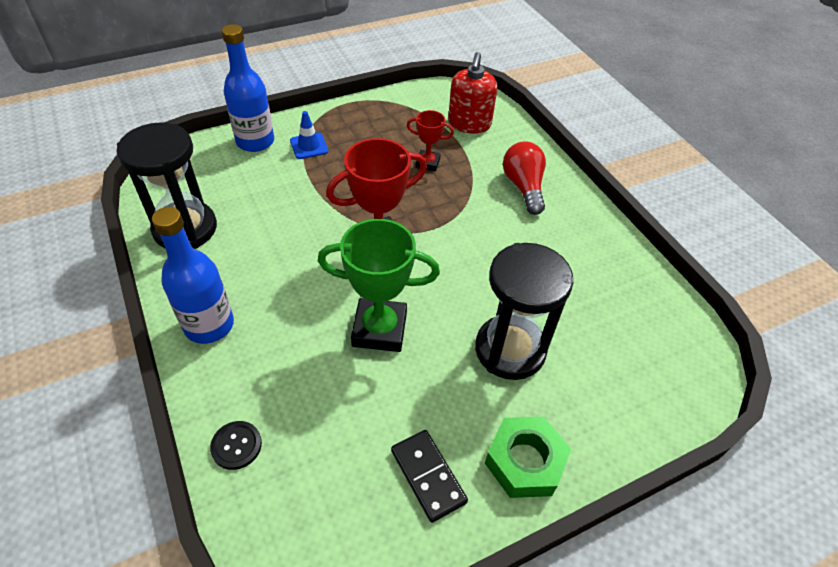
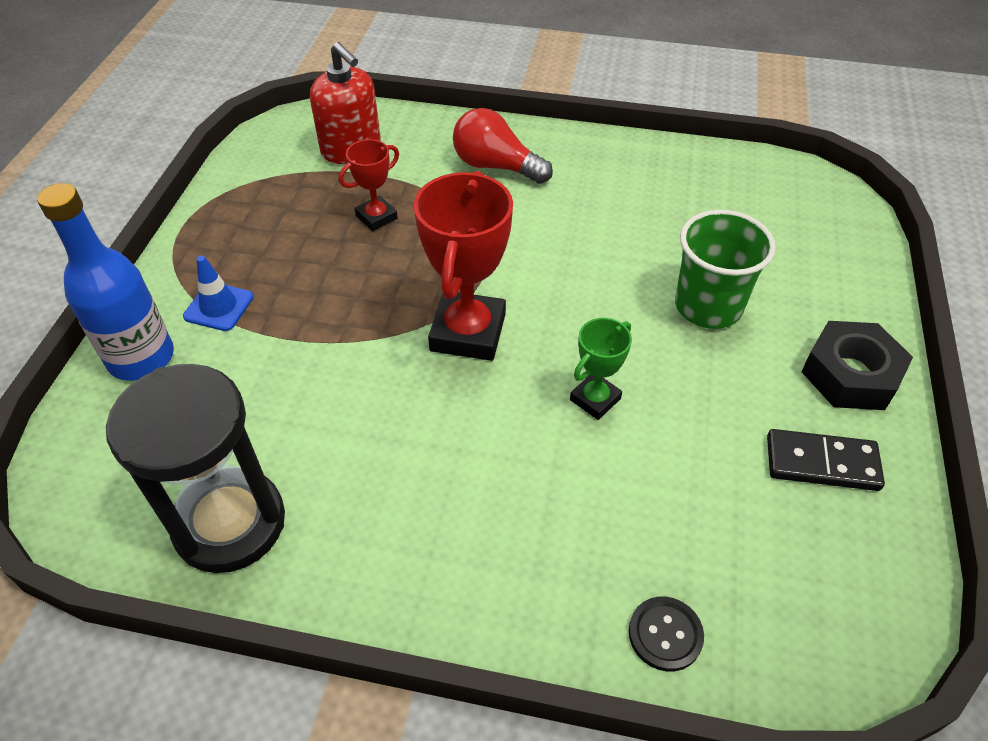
camera: 50 degrees left, 0 degrees up
blue bottle [152,207,234,344] -> none
green trophy [318,219,440,352] -> green trophy [570,318,632,420], size x0.54
black hourglass [475,243,574,380] -> green cup [675,210,776,329]
green nut [485,417,571,498] -> black nut [801,321,913,410]

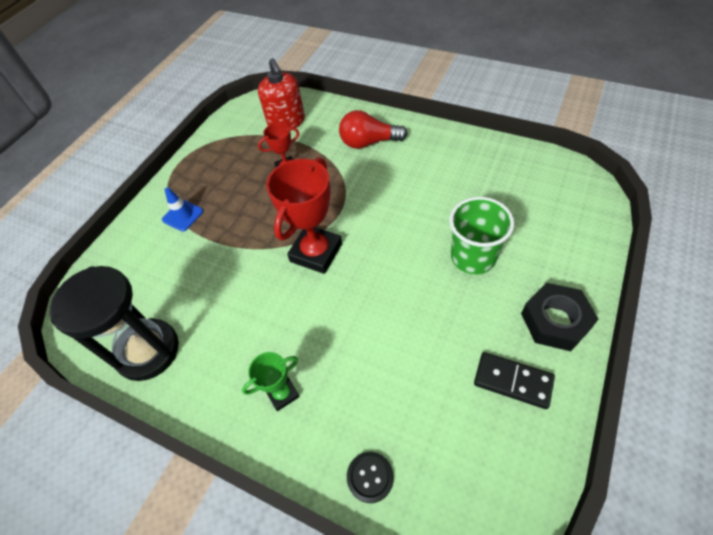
camera: 20 degrees right, 5 degrees up
blue bottle [37,183,174,381] -> none
red light bulb [453,108,553,184] -> red light bulb turned 45 degrees counterclockwise [339,110,407,149]
green trophy [570,318,632,420] -> green trophy moved to [242,352,300,411]

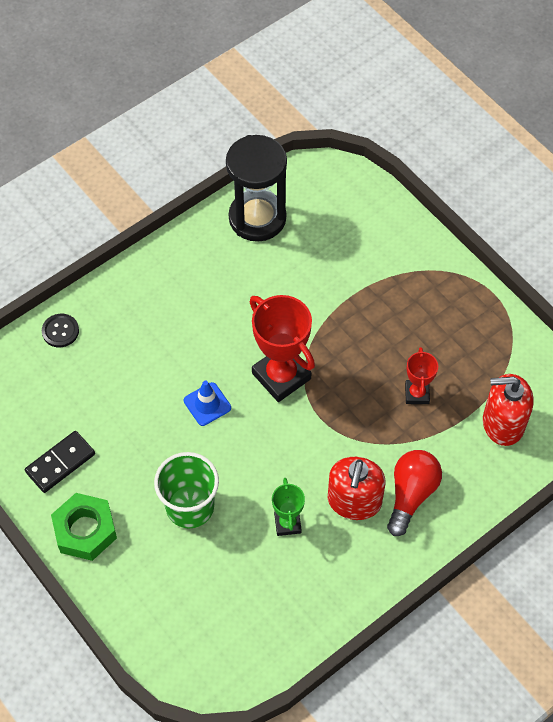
camera: 110 degrees right, 5 degrees up
blue traffic cone [162,187,203,232] -> blue traffic cone moved to [184,381,231,426]
green trophy [242,352,300,411] -> green trophy moved to [272,478,305,536]
black nut [521,283,599,351] -> green nut [51,493,117,561]
none -> red soap dispenser [328,457,386,520]

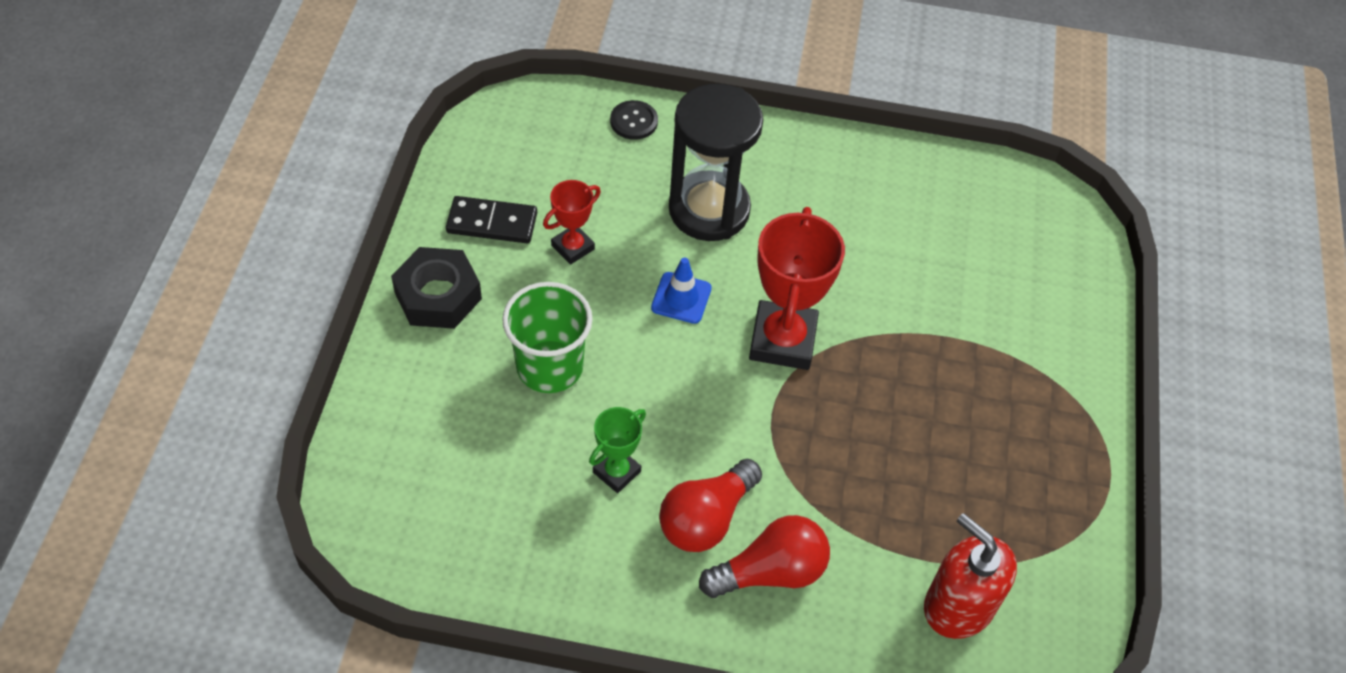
camera: 45 degrees right, 5 degrees down
green nut [51,493,117,561] -> black nut [391,247,482,329]
black hourglass [226,135,287,242] -> black hourglass moved to [669,83,763,241]
red soap dispenser [328,457,386,520] -> red light bulb [659,459,762,552]
red trophy [405,347,438,404] -> red trophy moved to [543,180,601,265]

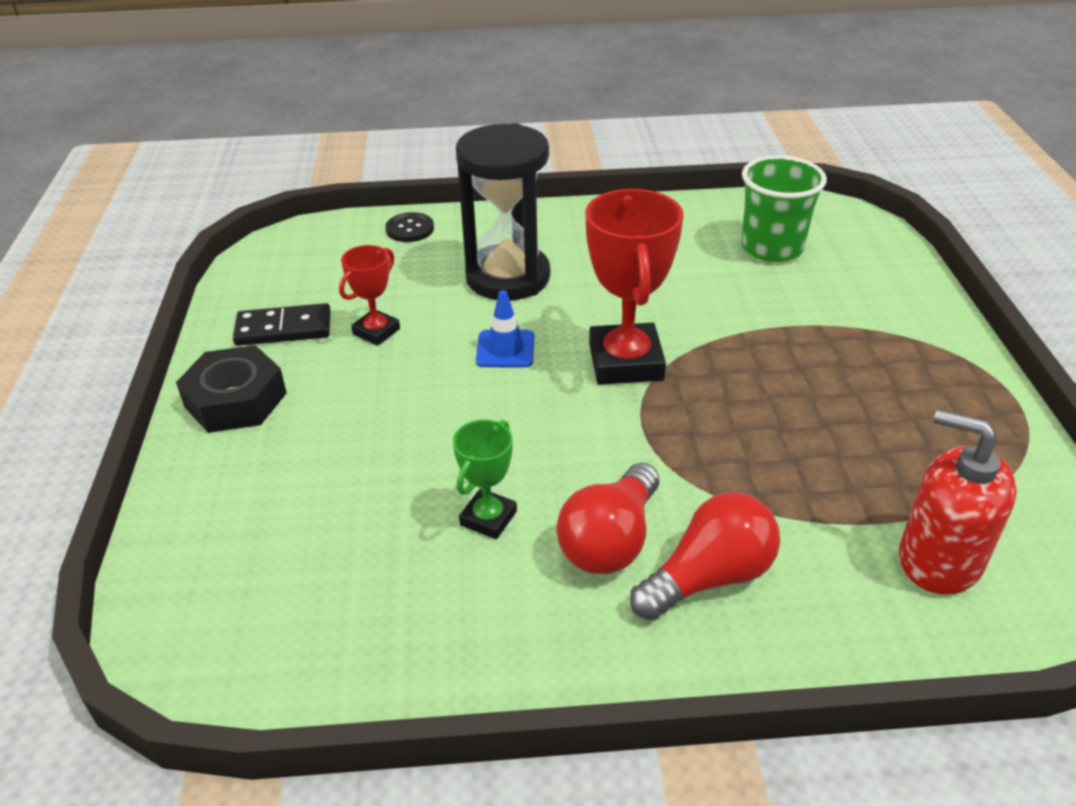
camera: 10 degrees left, 15 degrees down
green cup [502,282,593,393] -> green cup moved to [741,155,827,262]

